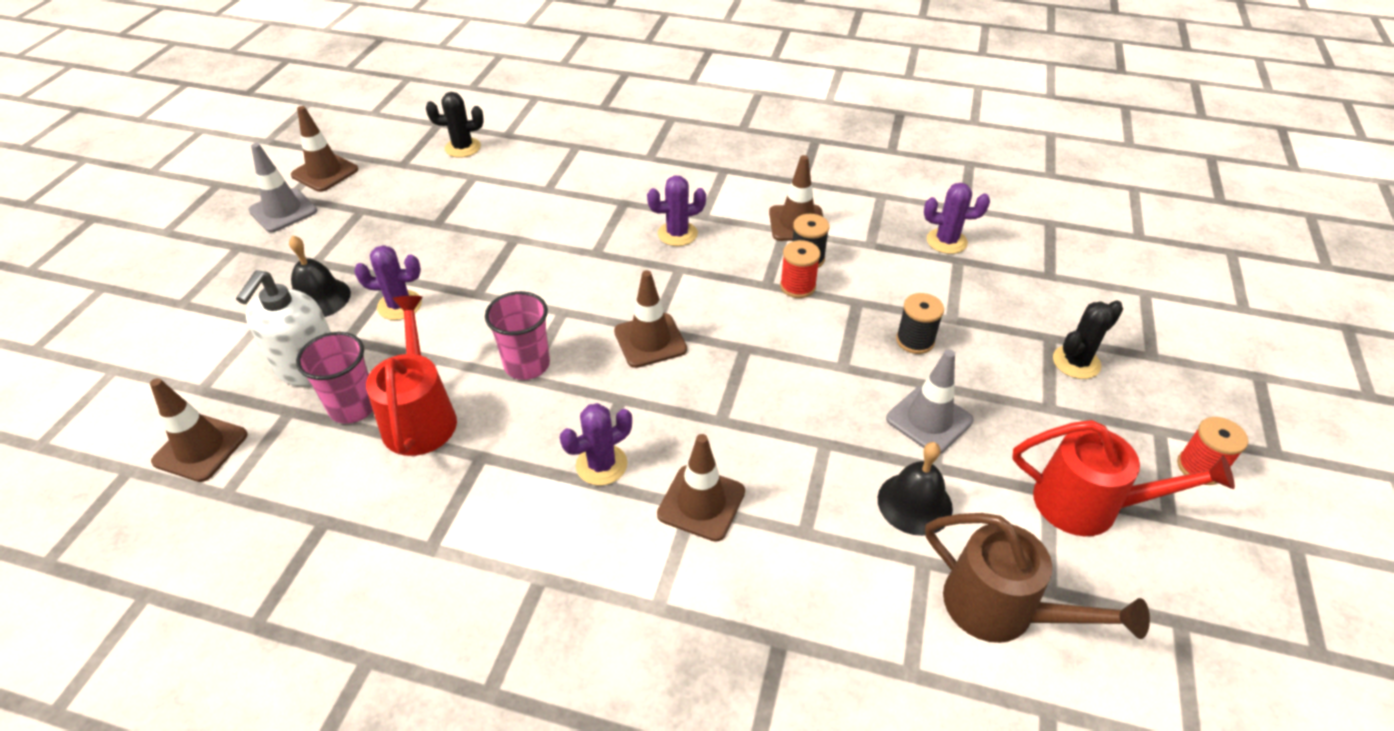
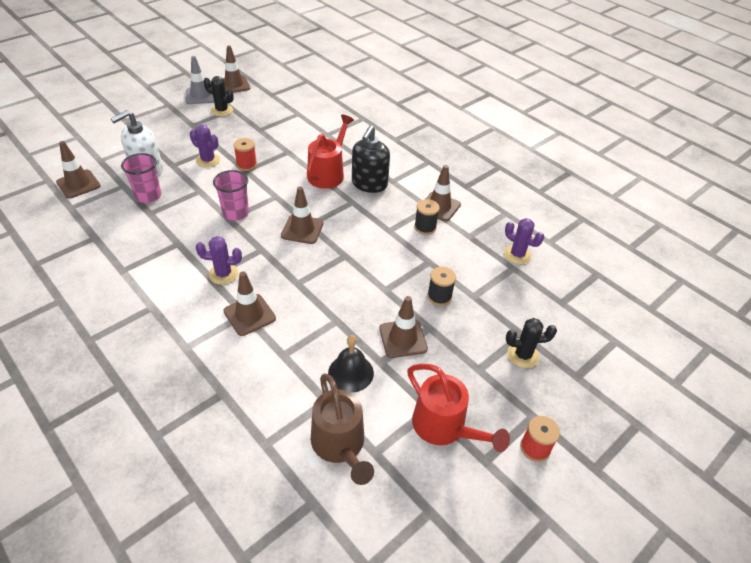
camera: 30 degrees right, 0 degrees up
black bell [289,235,351,317] -> none
red watering can [366,296,457,456] -> red watering can moved to [307,114,354,189]
black cactus [426,92,484,158] -> black cactus moved to [204,76,234,116]
purple cactus [647,176,706,246] -> black soap dispenser [352,126,390,193]
red spool [780,240,820,298] -> red spool moved to [234,138,257,171]
grey traffic cone [886,350,973,454] -> brown traffic cone [379,296,428,358]

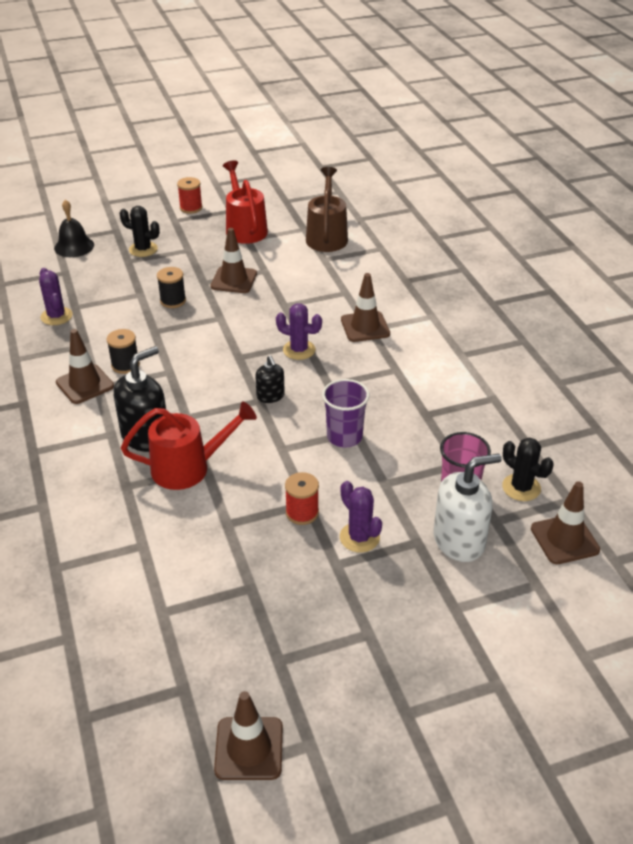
camera: 155 degrees left, 5 degrees down
grey traffic cone [185,56,214,104] -> none
purple cactus [195,236,242,285] -> purple cactus moved to [276,303,322,360]
black cactus [204,76,234,116] -> black cactus moved to [502,438,554,501]
pink cup [213,170,249,221] -> purple cup [322,379,370,448]
brown traffic cone [281,187,324,244] -> black soap dispenser [255,355,285,403]
red watering can [307,114,354,189] -> red watering can turned 150 degrees counterclockwise [121,402,257,490]
black bell [328,335,374,393] -> black bell moved to [54,200,94,257]

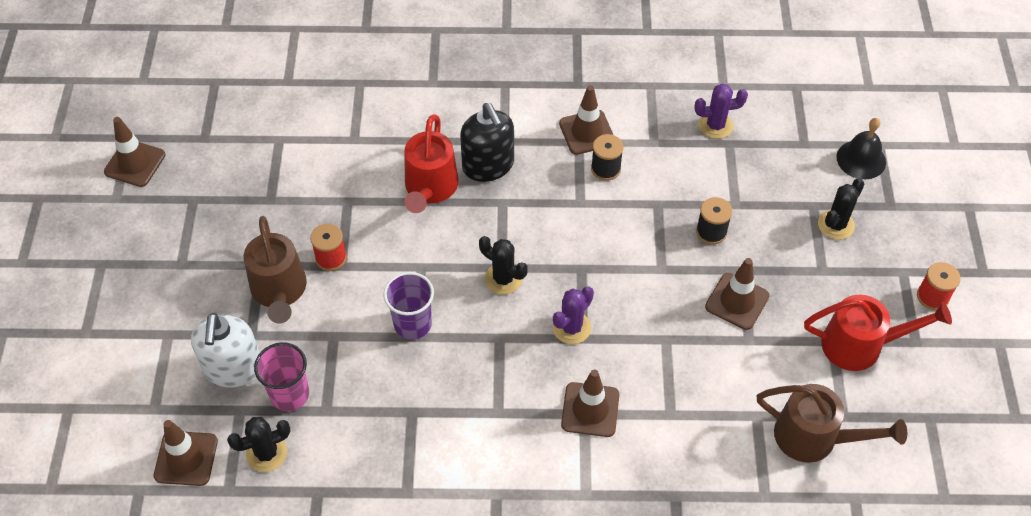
camera: 110 degrees right, 15 degrees up
black soap dispenser [255,355,285,403] -> black cactus [479,236,528,295]
purple cactus [340,481,382,553] -> brown watering can [244,216,307,324]

